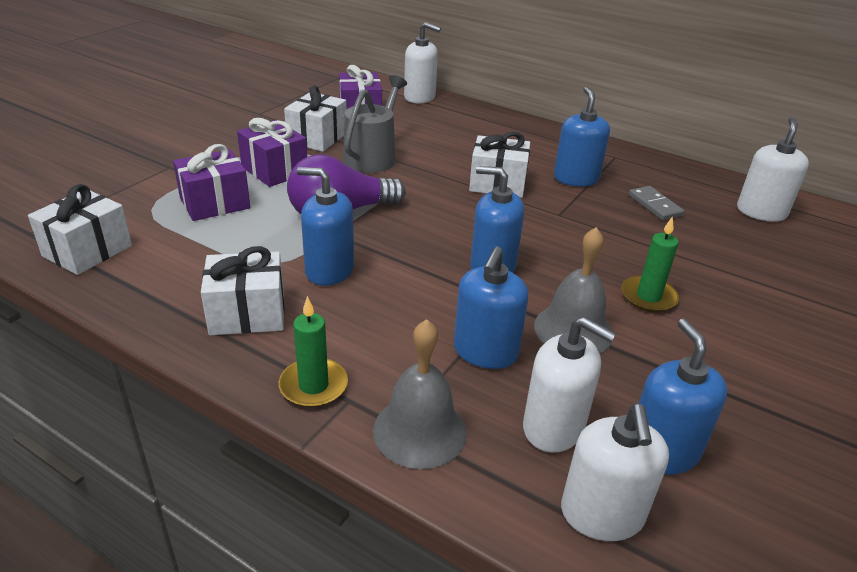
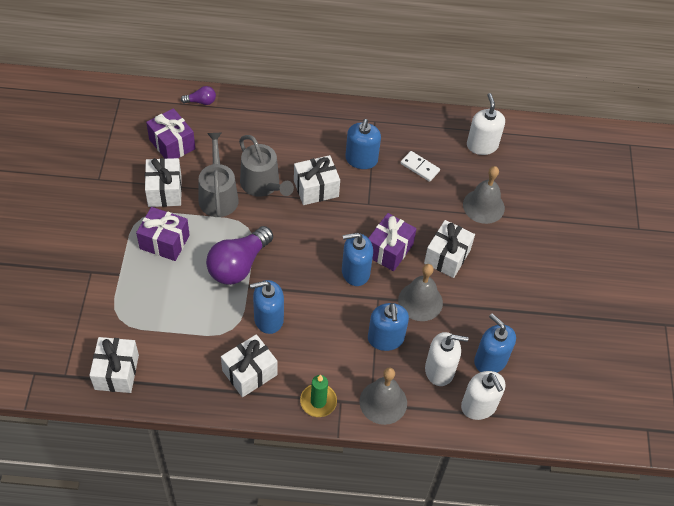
camera: 30 degrees left, 20 degrees up
purple gift [173,144,250,221] -> purple gift moved to [369,213,417,271]
white soap dispenser [404,22,441,103] -> purple light bulb [181,86,216,105]
blue soap dispenser [554,87,610,186] -> blue soap dispenser turned 135 degrees counterclockwise [345,119,381,169]
green candle [621,216,679,312] -> white gift [424,220,475,278]
grey domino [629,186,684,220] -> white domino [401,151,440,182]
none -> grey watering can [239,135,294,197]
none -> grey bell [463,166,505,224]

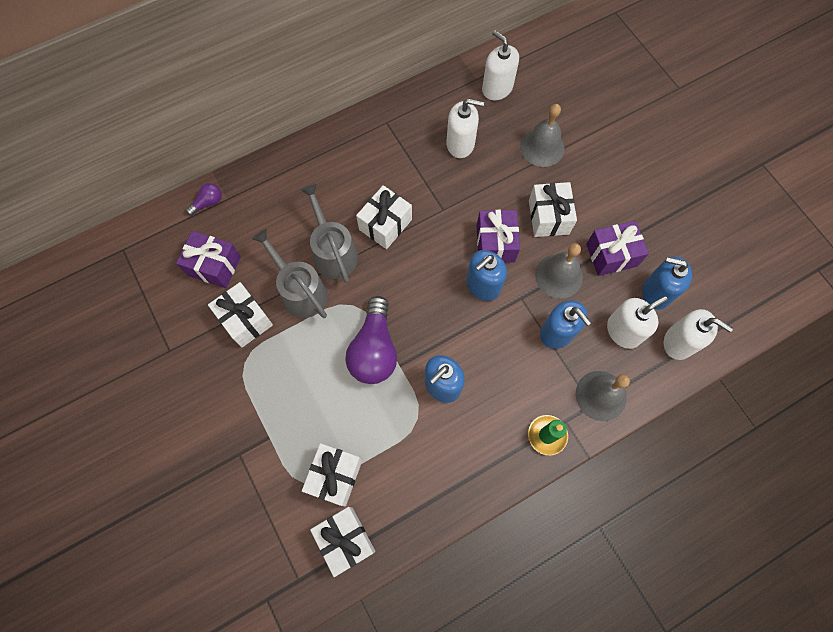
camera: 30 degrees left, 15 degrees up
purple gift [136,207,190,261] -> purple gift moved to [586,221,649,276]
white gift [221,334,277,397] -> white gift moved to [302,443,362,507]
grey watering can [239,135,294,197] -> grey watering can turned 135 degrees counterclockwise [301,184,358,283]
blue soap dispenser [345,119,381,169] -> none
white domino [401,151,440,182] -> white soap dispenser [446,99,484,158]

